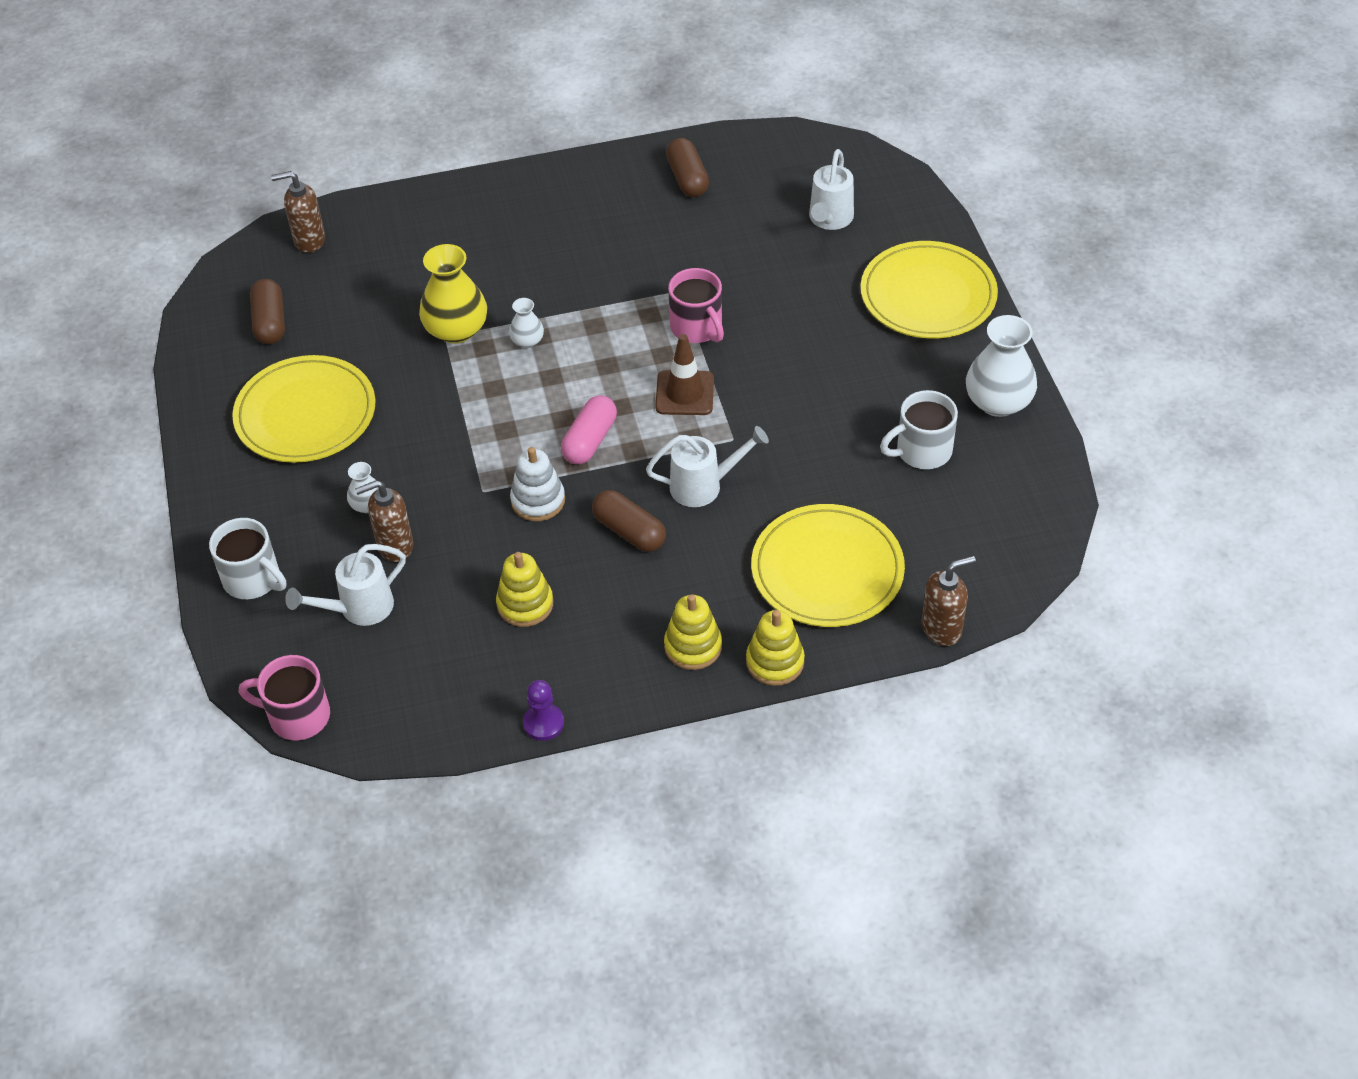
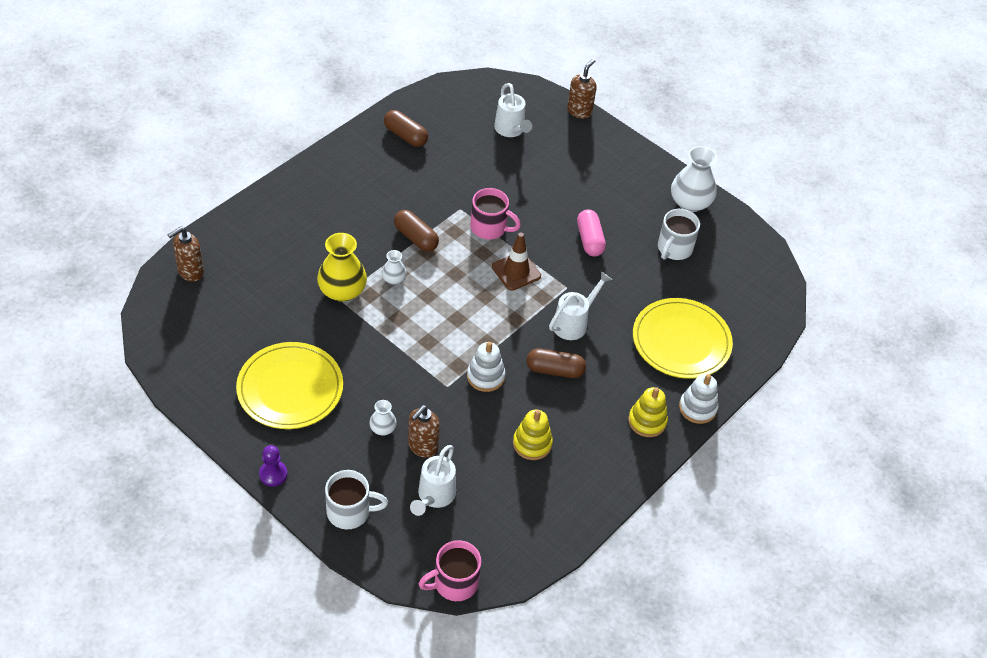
camera: 40 degrees left, 0 degrees up
brown capsule [250,279,285,344] -> brown capsule moved to [394,210,439,252]
purple pawn [523,680,564,741] -> purple pawn moved to [259,445,288,487]
pink capsule [561,395,617,464] -> pink capsule moved to [577,209,606,257]
yellow stacking toy [746,610,805,686] -> white stacking toy [679,374,718,424]
yellow plate [861,241,998,339] -> none
brown soap dispenser [921,556,976,646] -> brown soap dispenser moved to [567,59,597,119]

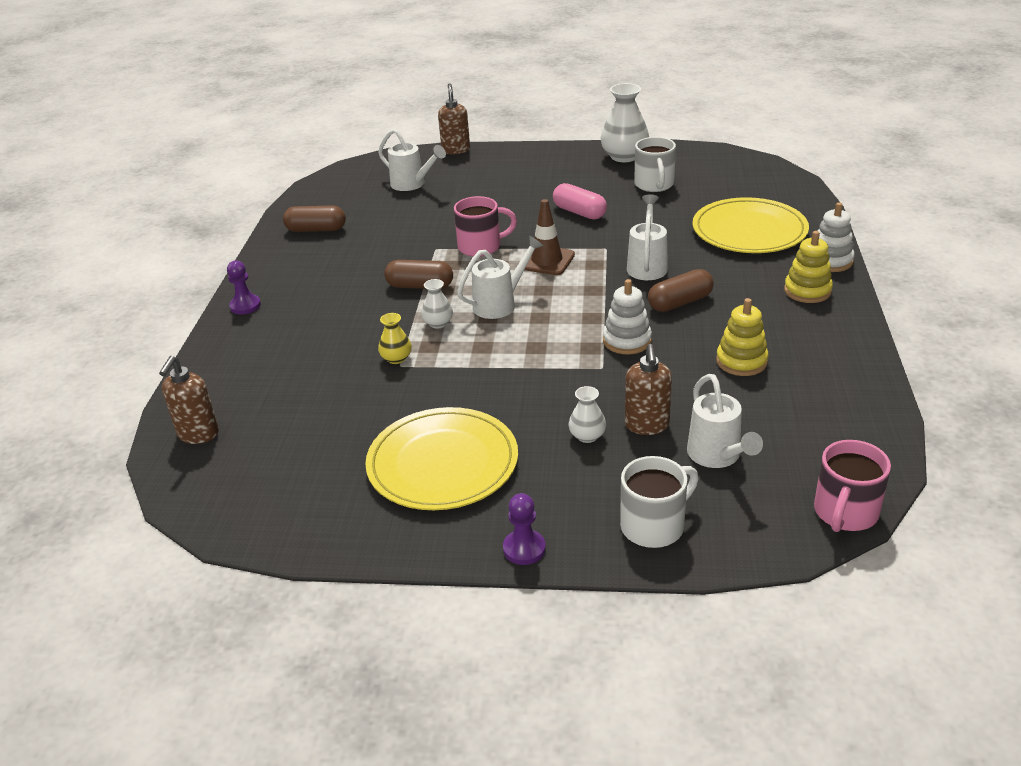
camera: 30 degrees left, 15 degrees down
yellow vase [317,233,367,302] -> yellow vase [378,313,412,364], size x0.51
none -> purple pawn [227,260,261,315]
none -> white watering can [457,236,544,319]

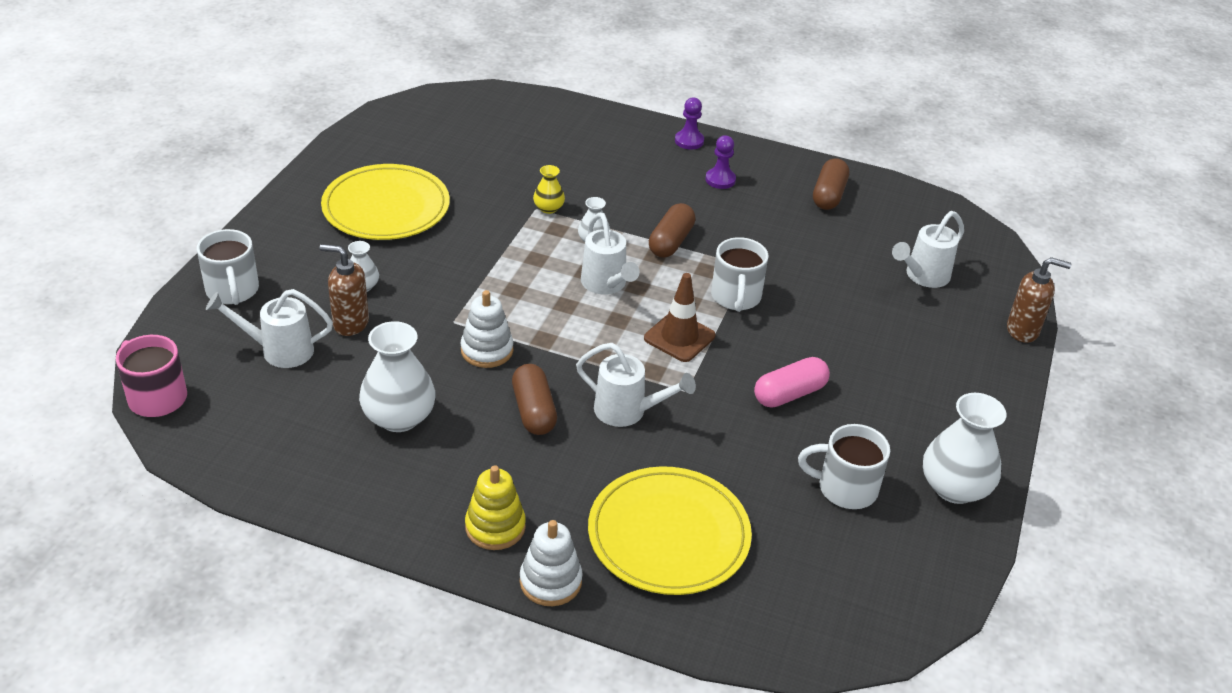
camera: 100 degrees right, 5 degrees up
brown soap dispenser [159,356,219,444] -> none
pink mug [454,196,517,257] -> white mug [711,237,769,312]
purple pawn [503,493,546,565] -> purple pawn moved to [705,135,736,189]
yellow stacking toy [716,298,769,376] -> white vase [359,321,436,432]

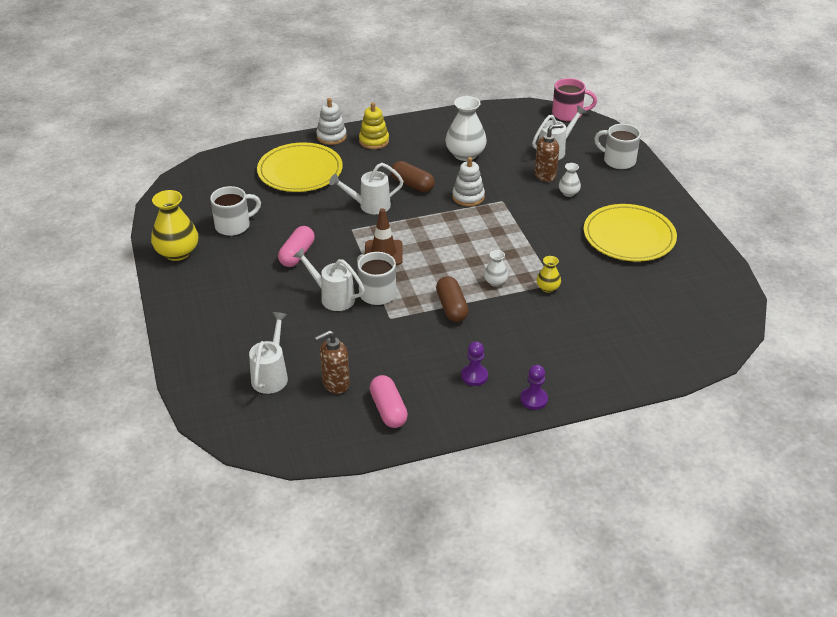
camera: 145 degrees right, 0 degrees up
white watering can [581,213,640,295] -> white watering can moved to [293,248,365,311]
brown capsule [813,158,849,210] -> pink capsule [369,375,408,428]
white vase [923,393,1007,504] -> yellow vase [151,190,198,261]
brown soap dispenser [1007,257,1071,343] -> brown soap dispenser moved to [314,330,350,394]

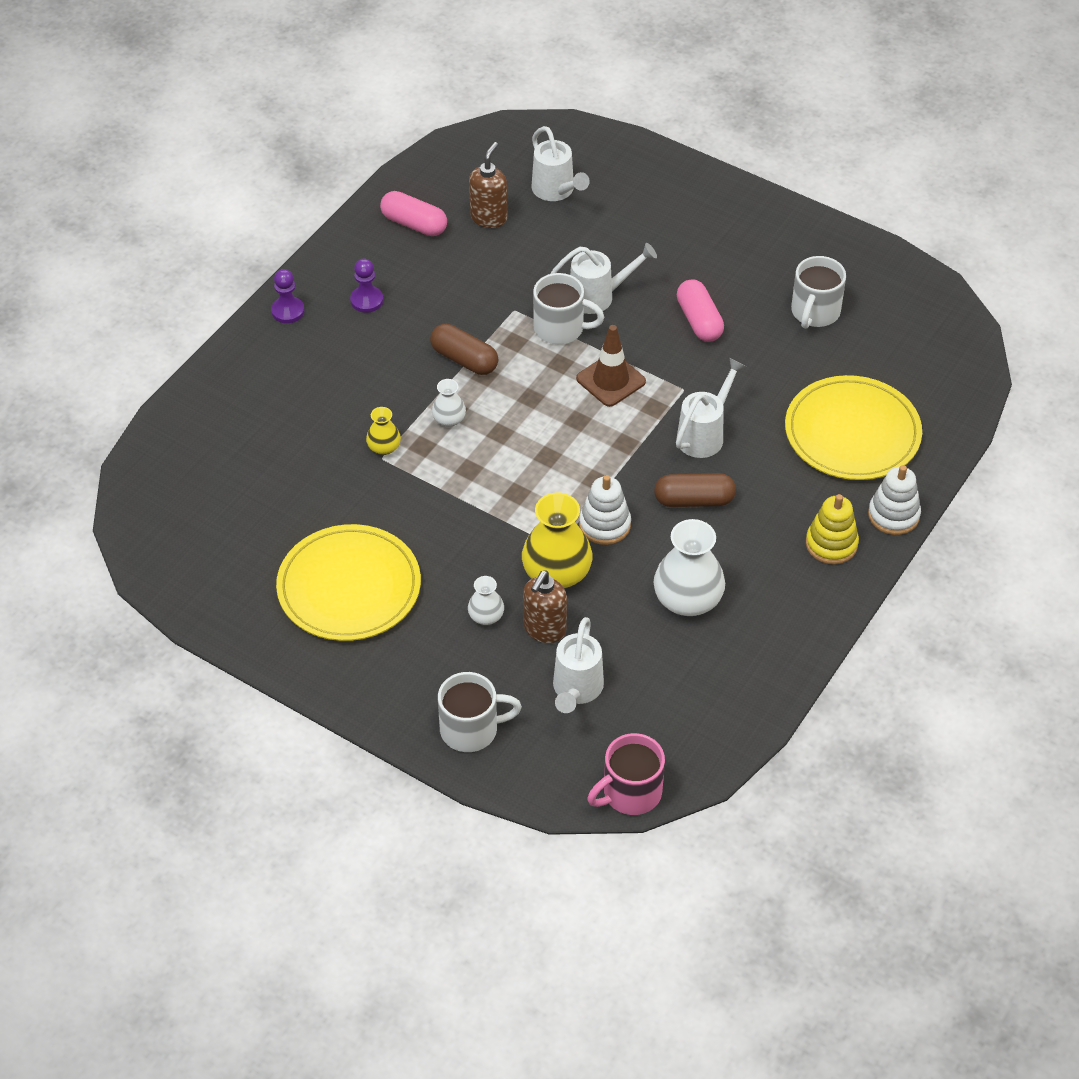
camera: 140 degrees right, 10 degrees up
yellow vase [151,190,198,261] -> yellow vase moved to [522,493,593,588]

